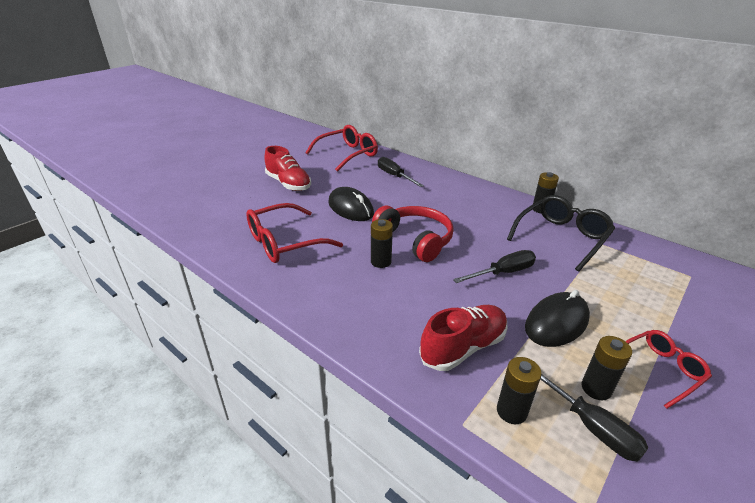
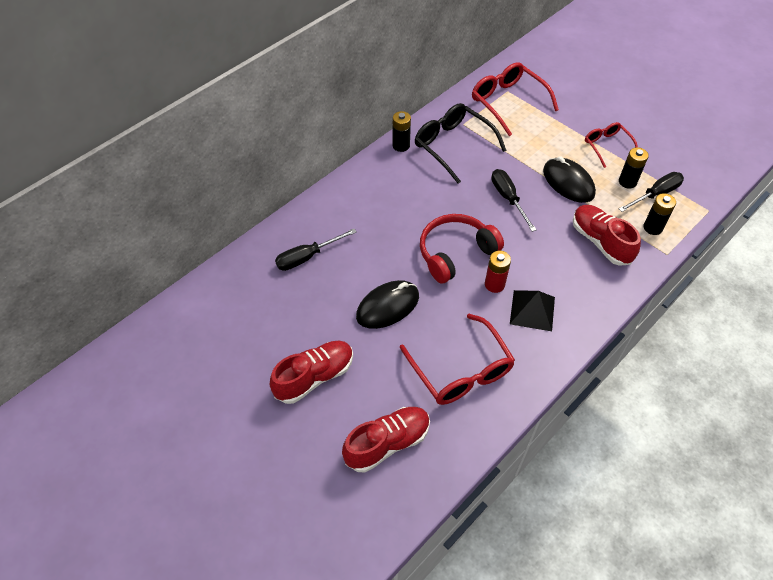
camera: 85 degrees left, 20 degrees up
red glasses [305,125,378,172] -> red glasses moved to [472,62,559,136]
black battery [371,219,393,268] -> red battery [485,251,511,293]
none -> red shoe [342,407,430,472]
none -> black pyramid [510,290,555,331]

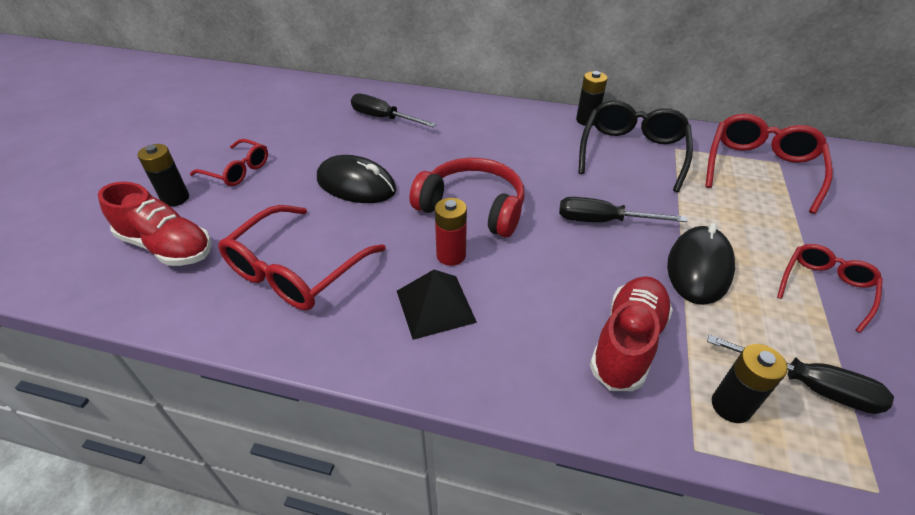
camera: 60 degrees right, 10 degrees down
red shoe [270,341,353,404] -> red glasses [190,139,268,186]
black screwdriver [491,169,537,232] -> black screwdriver turned 120 degrees counterclockwise [559,197,687,222]
black battery [619,147,649,189] -> black battery moved to [137,144,189,207]

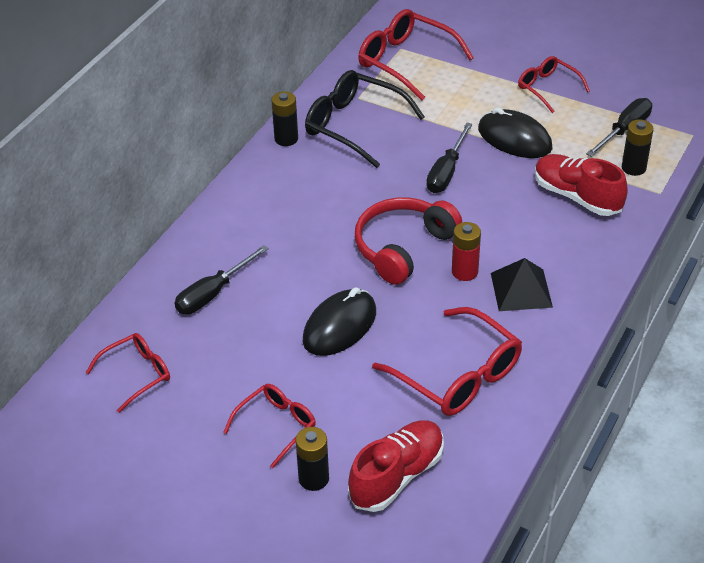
camera: 75 degrees left, 0 degrees up
none -> red glasses [86,333,170,413]

